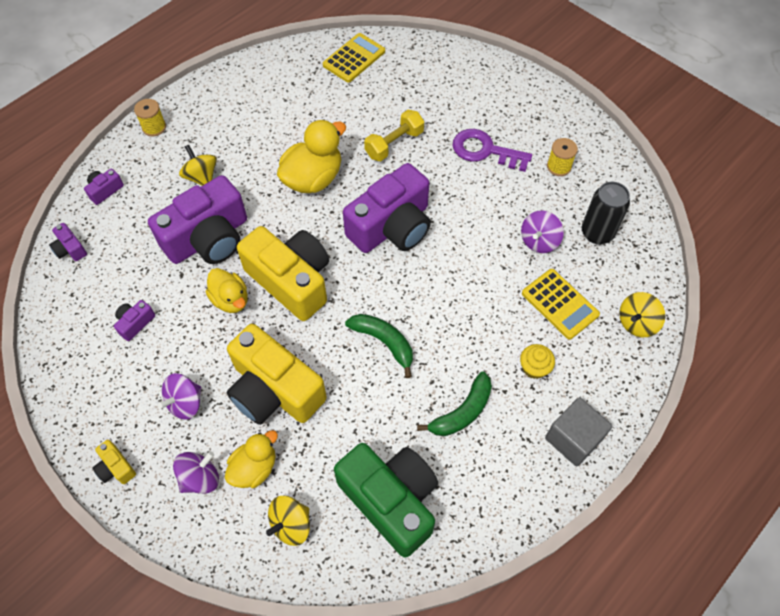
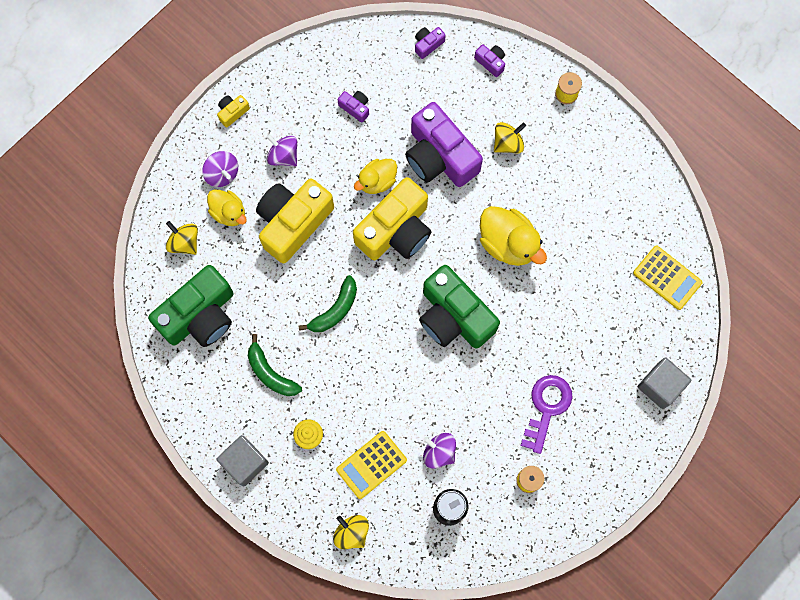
camera: 90 degrees right, 15 degrees up
purple camera [343,163,431,253] -> green camera [419,265,500,349]
yellow dumbbell [364,110,424,161] -> none
none -> grey cube [637,357,691,409]

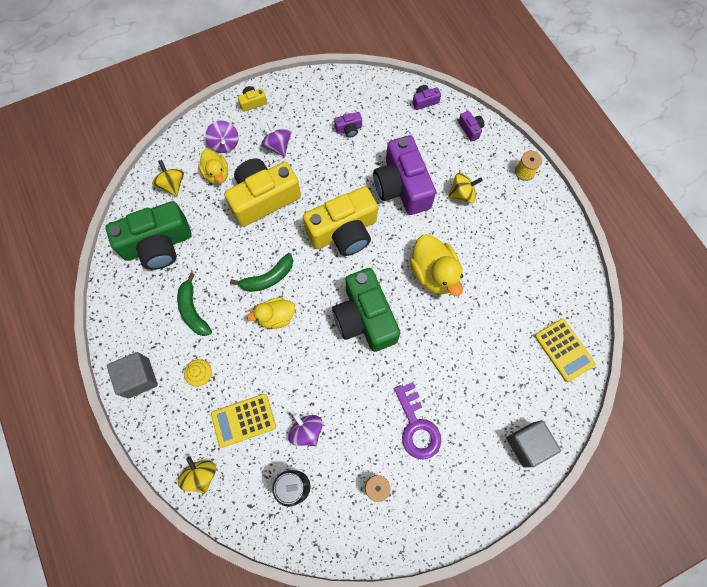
camera: 20 degrees right, 5 degrees down
purple camera [338,91,369,123] -> purple camera turned 105 degrees clockwise [334,112,362,138]
yellow duck [354,159,397,194] -> yellow duck moved to [247,297,295,329]
purple key [520,375,573,454] -> purple key turned 120 degrees clockwise [394,382,441,460]

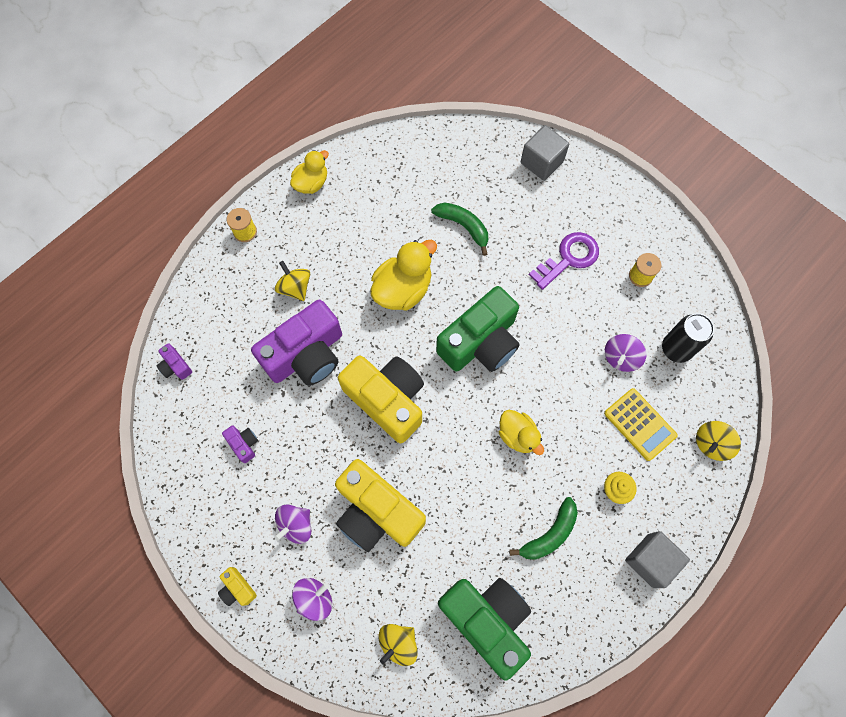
camera: 110 degrees left, 0 degrees up
yellow duck [198,149,228,184] -> yellow duck moved to [290,150,329,194]
green banana [230,253,293,292] -> green banana moved to [431,202,488,256]
purple camera [458,111,484,142] -> none
yellow calculator [535,319,596,382] -> none

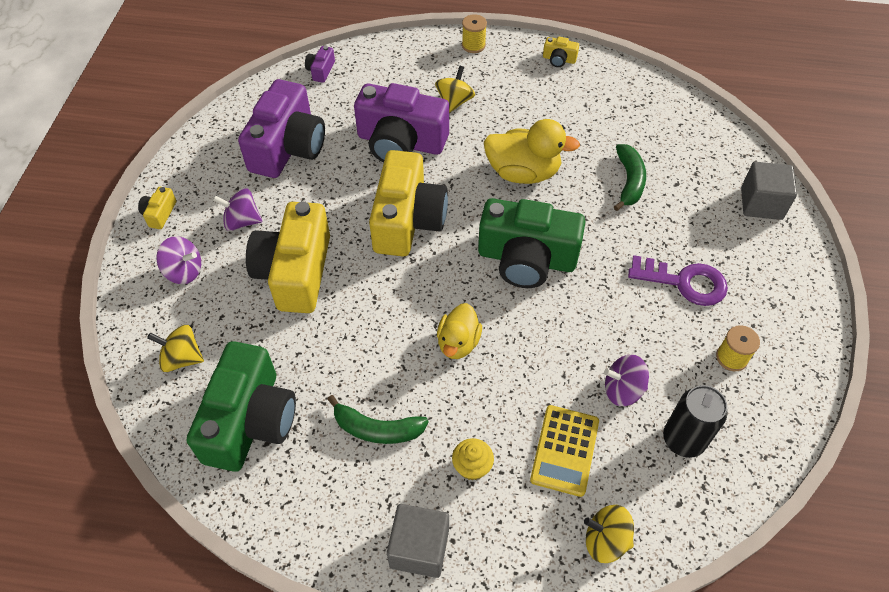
camera: 55 degrees right, 15 degrees down
purple camera [222,426,258,463] -> purple camera [238,79,325,178], size x2.45
yellow duck [290,150,329,194] -> yellow camera [543,37,579,67]

